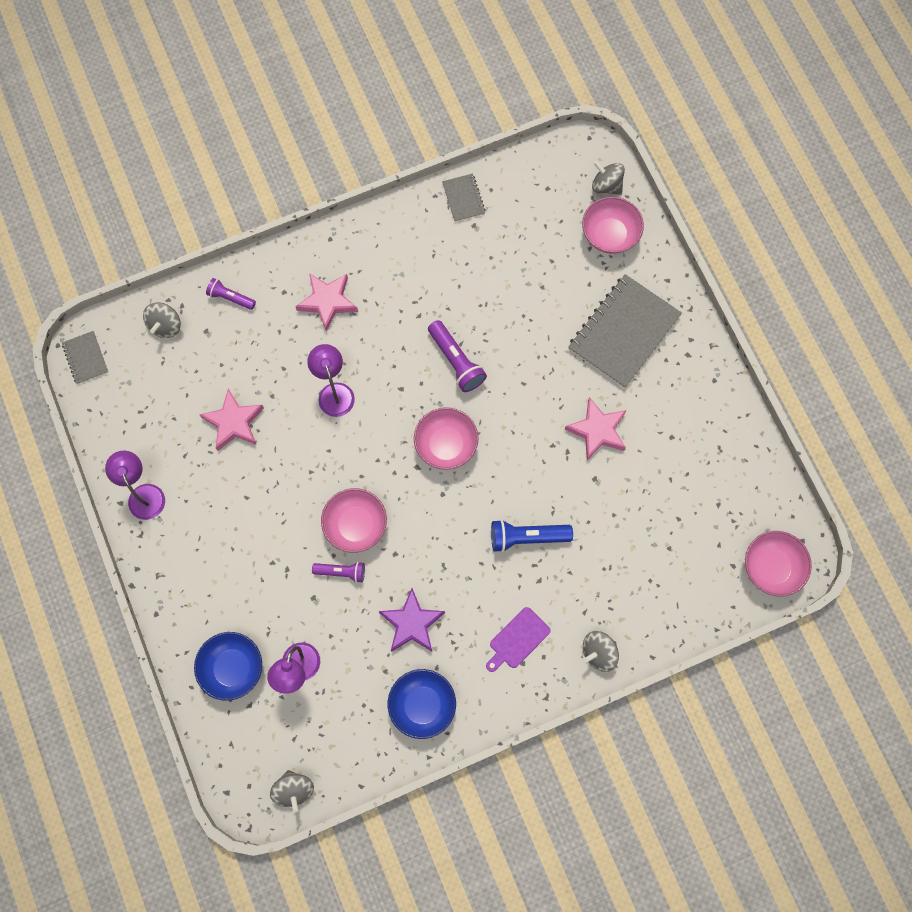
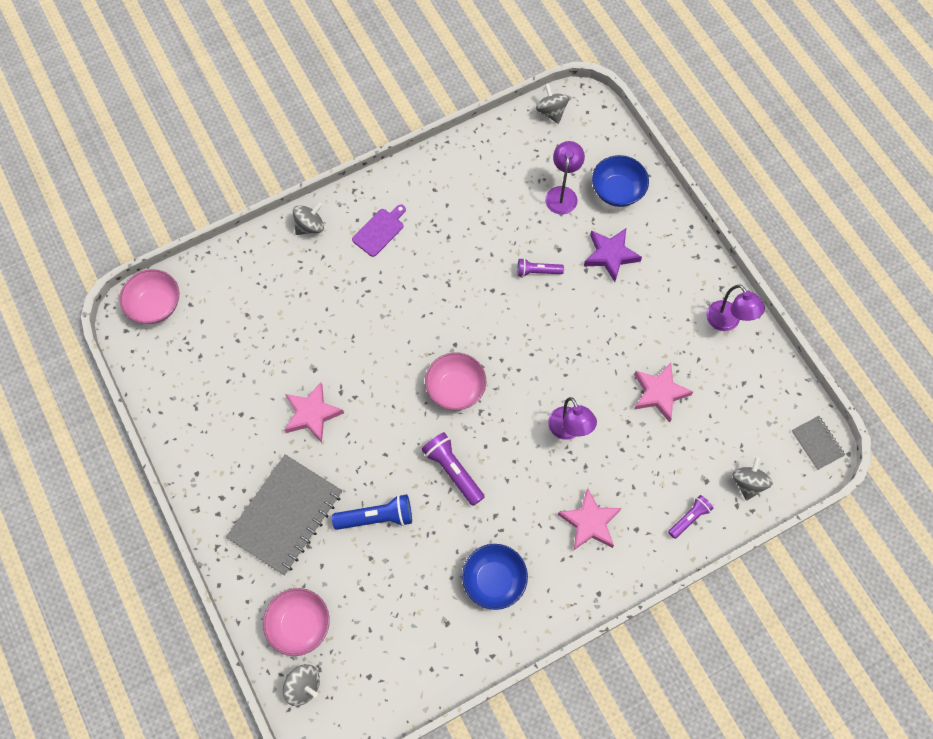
camera: 175 degrees right, 5 degrees down
purple flashlight [206,278,256,310] -> purple flashlight turned 60 degrees counterclockwise [668,495,714,539]
pink bowl [321,488,387,553] -> none
purple star [379,588,445,652] -> purple star moved to [584,228,642,282]
blue bowl [388,669,456,739] -> blue bowl moved to [462,544,528,610]
grey notebook [442,173,486,222] -> none
blue flashlight [491,519,573,553] -> blue flashlight moved to [332,494,412,530]

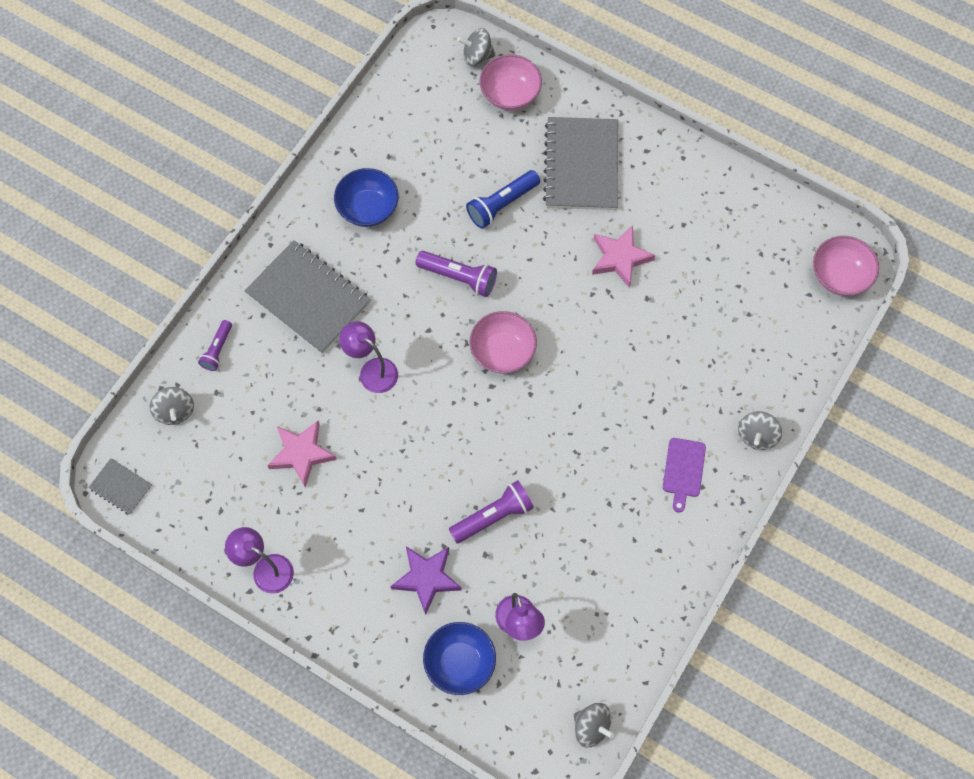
camera: 150 degrees right, 0 degrees up
purple flashlight [517,258,564,277] -> purple flashlight [449,480,534,543], size x1.56
pink star [558,488,621,550] -> grey notebook [244,240,371,354]

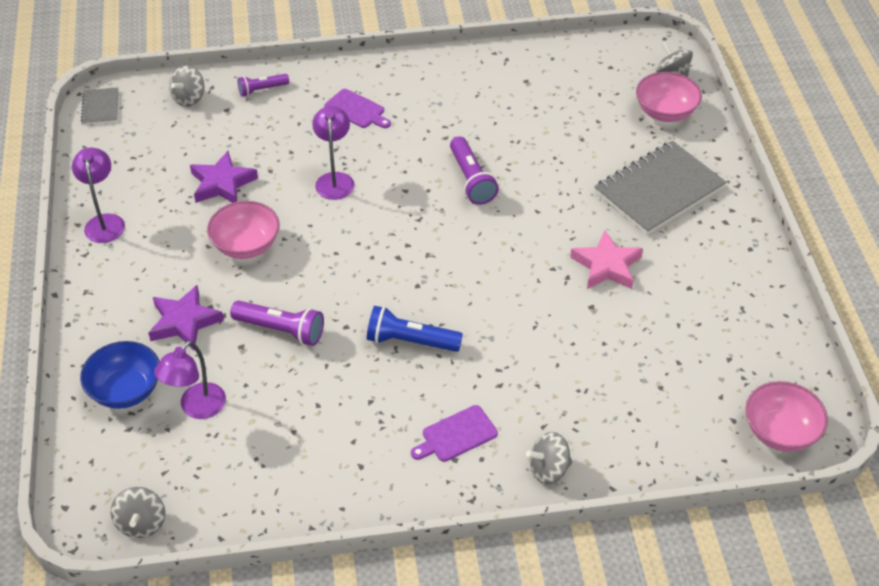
camera: 50 degrees right, 20 degrees down
grey notebook [244,240,371,354] -> purple cutting board [324,89,391,128]
pink star [267,421,337,488] -> purple star [190,151,258,203]
blue bowl [334,168,399,227] -> none
blue flashlight [466,170,540,229] -> blue flashlight moved to [367,306,463,352]
pink bowl [469,311,537,374] -> pink bowl moved to [207,201,280,259]

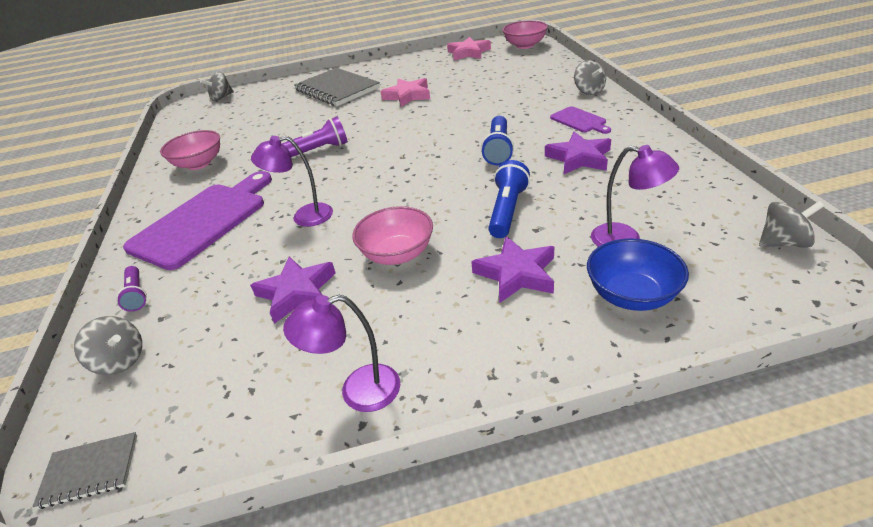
camera: 90 degrees left, 10 degrees down
purple flashlight [230,301,324,346] -> blue flashlight [488,160,530,238]
purple cutting board [324,89,391,128] -> purple cutting board [123,171,272,270], size x2.14
pink bowl [636,72,702,122] -> pink bowl moved to [160,130,220,170]
none -> pink star [447,37,491,61]
none -> purple star [545,132,611,174]

